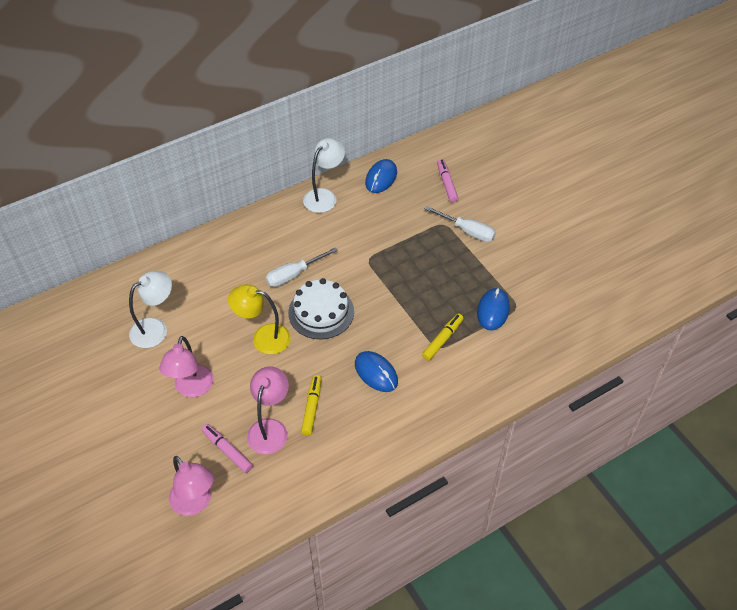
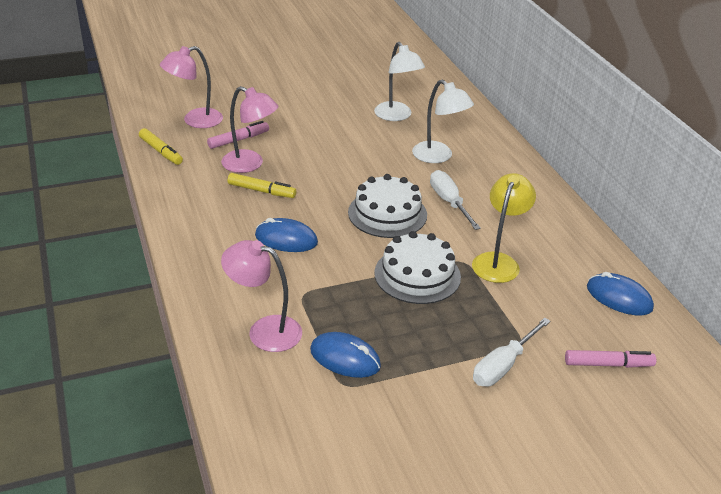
camera: 100 degrees right, 15 degrees down
pink lamp [159,336,214,397] -> pink lamp moved to [221,240,302,352]
yellow lamp [228,284,291,355] -> yellow lamp moved to [472,173,536,283]
white lamp [303,138,345,213] -> white lamp moved to [412,80,474,163]
blue mouse [355,351,398,392] -> blue mouse turned 45 degrees clockwise [255,218,318,252]
yellow marker [422,313,464,361] -> yellow marker moved to [139,128,183,165]
none -> white cake [374,231,461,304]

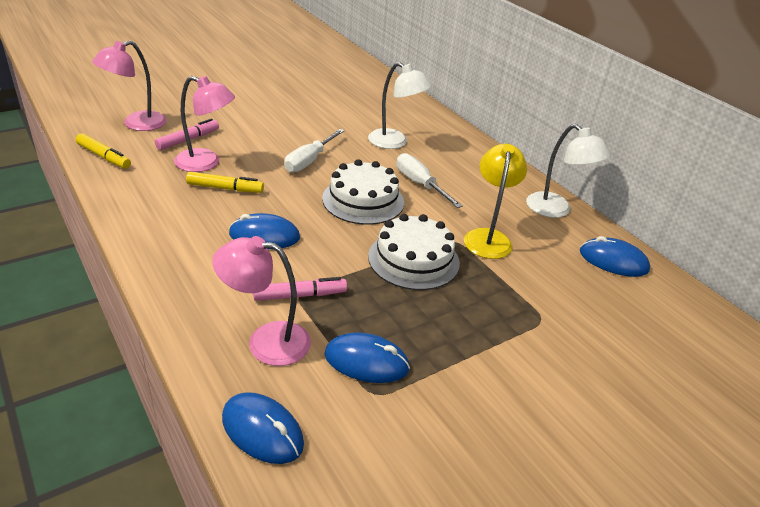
camera: 15 degrees left, 0 degrees up
white lamp [374,42,425,121] -> white lamp moved to [526,124,611,218]
white screwdriver [473,318,551,387] -> white screwdriver moved to [285,129,344,173]
pink marker [565,350,656,368] -> pink marker moved to [253,277,347,301]
none -> blue mouse [222,392,304,464]

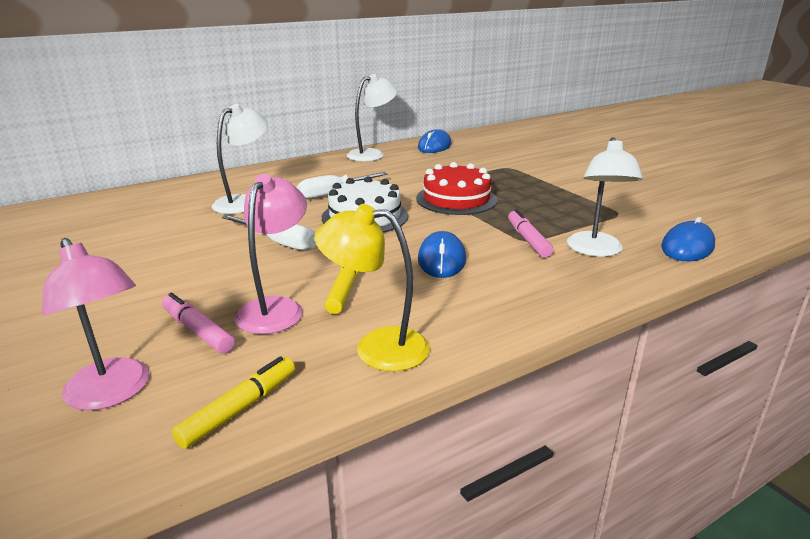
camera: 85 degrees left, 10 degrees down
pink lamp [212,236,311,366] -> white lamp [567,137,643,257]
blue mouse [325,332,410,383] -> none
white cake [368,214,460,290] -> red cake [416,162,497,215]
yellow lamp [464,144,527,259] -> yellow lamp moved to [315,204,430,371]

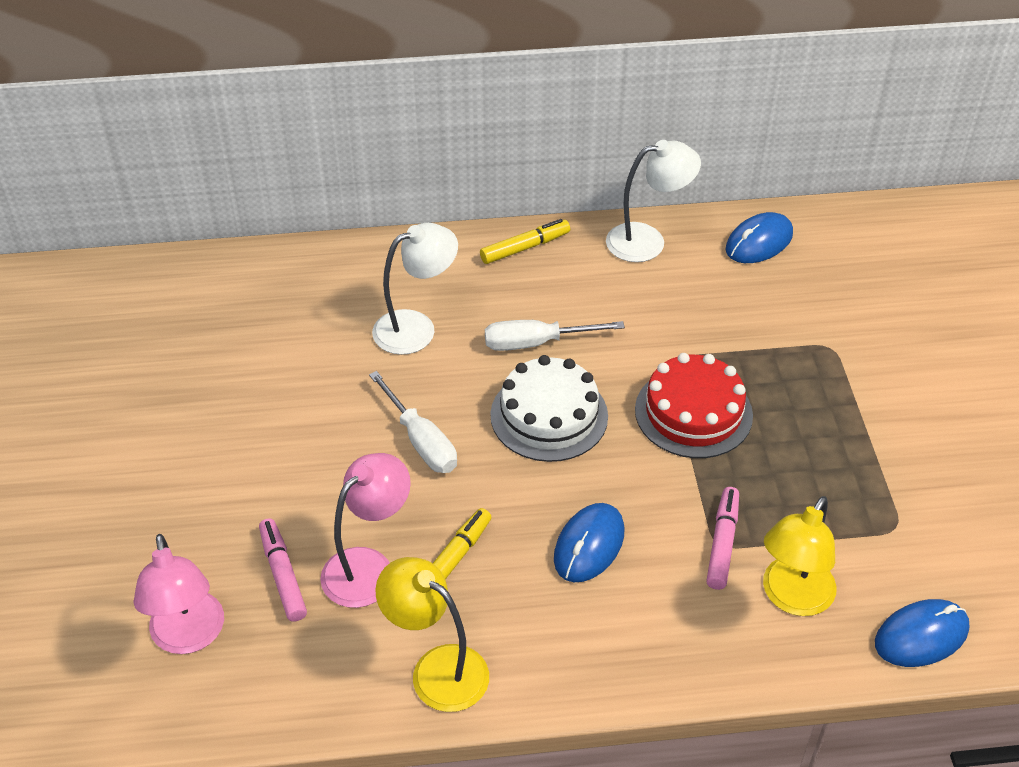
camera: 25 degrees right, 20 degrees up
yellow marker [172,356,295,449] -> yellow marker moved to [480,219,570,264]
white lamp [567,137,643,257] -> yellow lamp [763,496,837,616]

